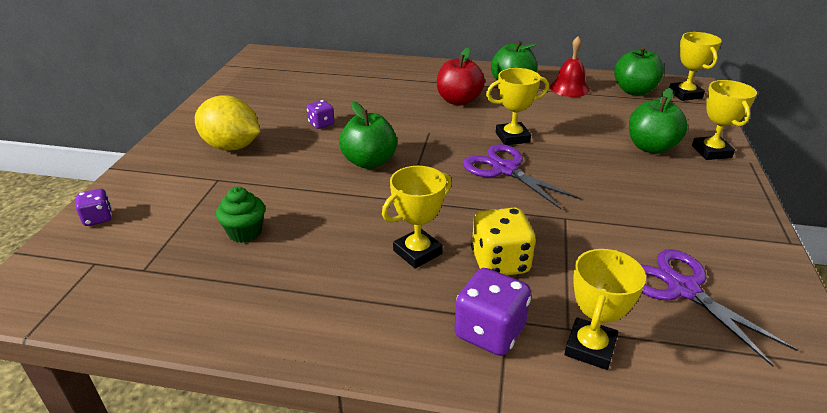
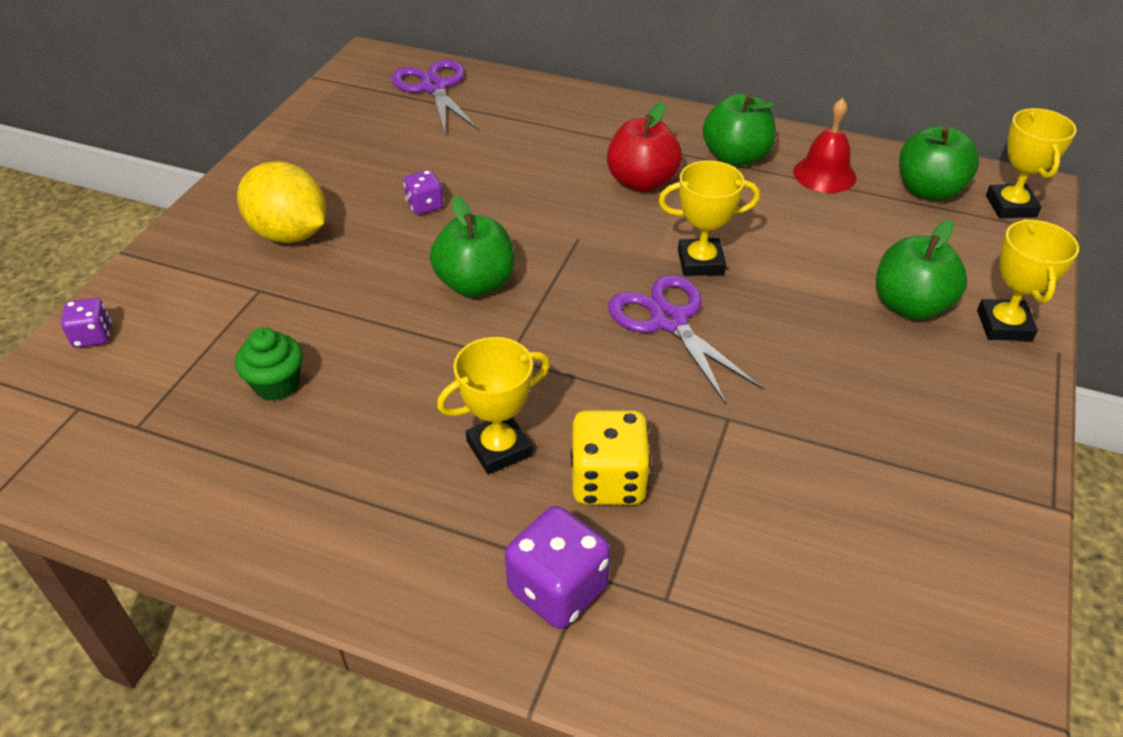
camera: 10 degrees right, 10 degrees up
yellow trophy [564,249,646,370] -> none
purple scissors [641,249,798,367] -> purple scissors moved to [391,59,478,133]

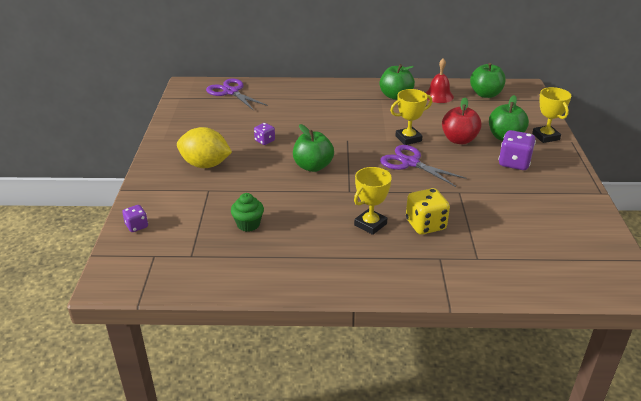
camera: 20 degrees left, 10 degrees down
purple dice [505,506,610,629] -> purple dice moved to [498,130,536,170]
red apple [607,102,682,192] -> red apple moved to [442,97,482,144]
yellow trophy [986,108,1077,218] -> none

